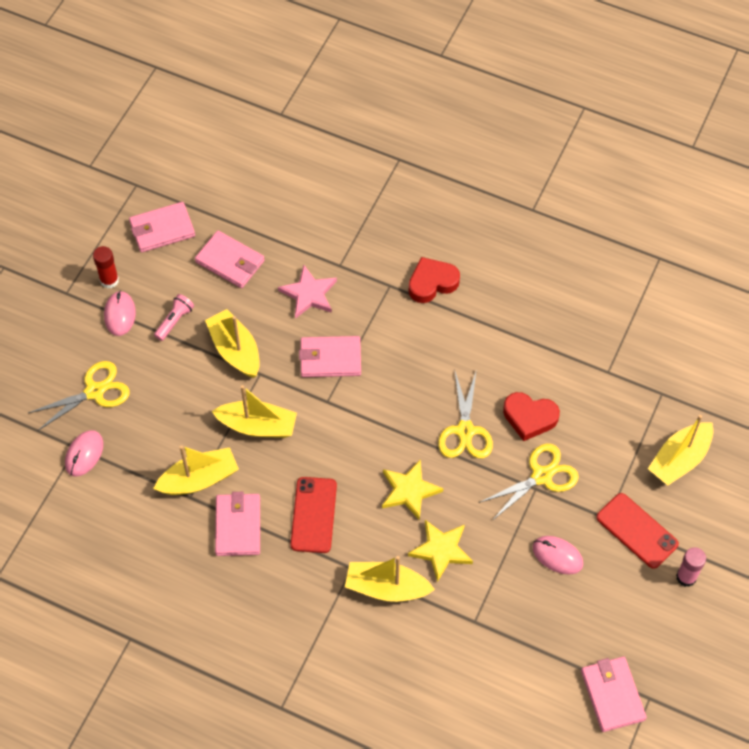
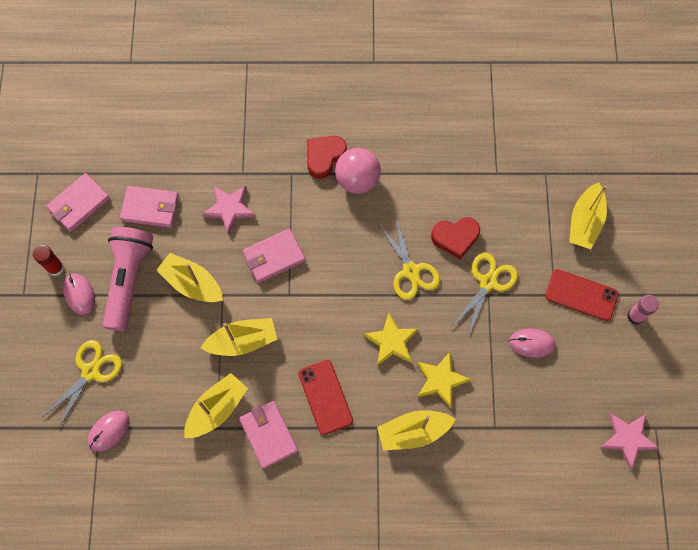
camera: 25 degrees left, 10 degrees up
pink mouse [65,430,103,477] -> pink mouse turned 45 degrees clockwise [88,411,129,451]
pink flashlight [154,294,194,341] -> pink flashlight [103,227,153,331], size x2.24
pink wallet [581,657,647,732] -> pink star [600,413,659,470]
none -> pink ball [335,148,381,194]

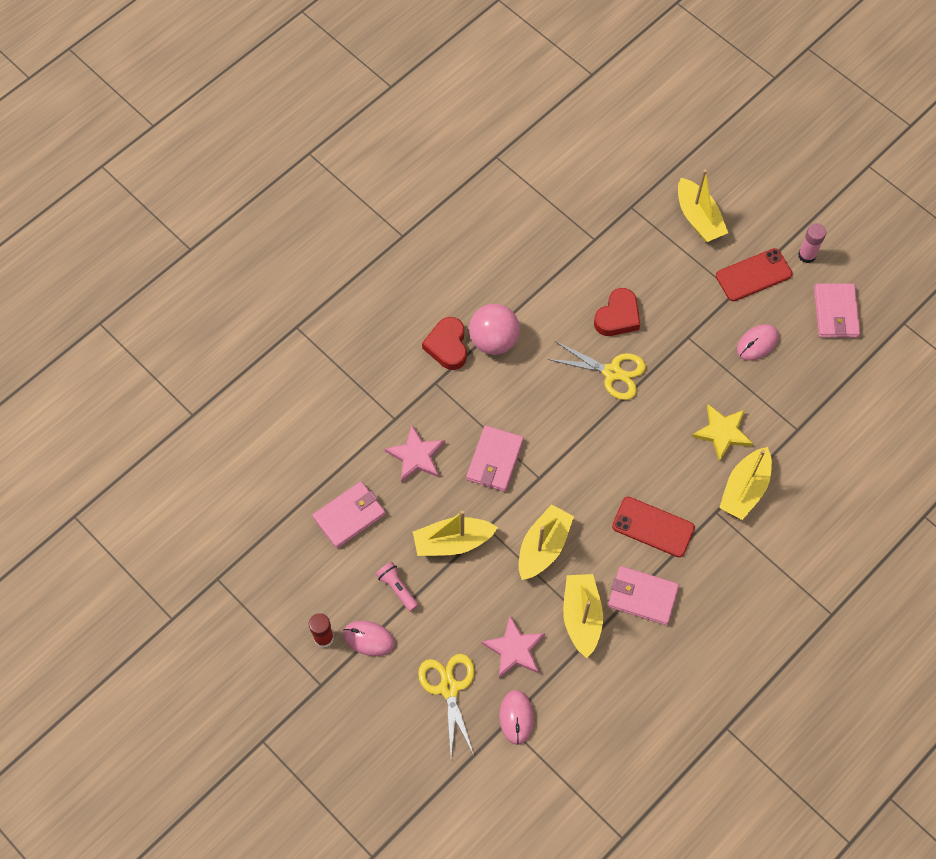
camera: 45 degrees left, 5 degrees down
pink wallet [46,173,110,232] -> pink wallet moved to [814,283,860,338]
pink flashlight [103,227,153,331] -> pink flashlight [376,562,418,612], size x0.45
yellow star [363,313,419,366] -> none
yellow scissors [452,253,518,335] -> none
pink star [600,413,659,470] -> pink star moved to [481,616,545,678]

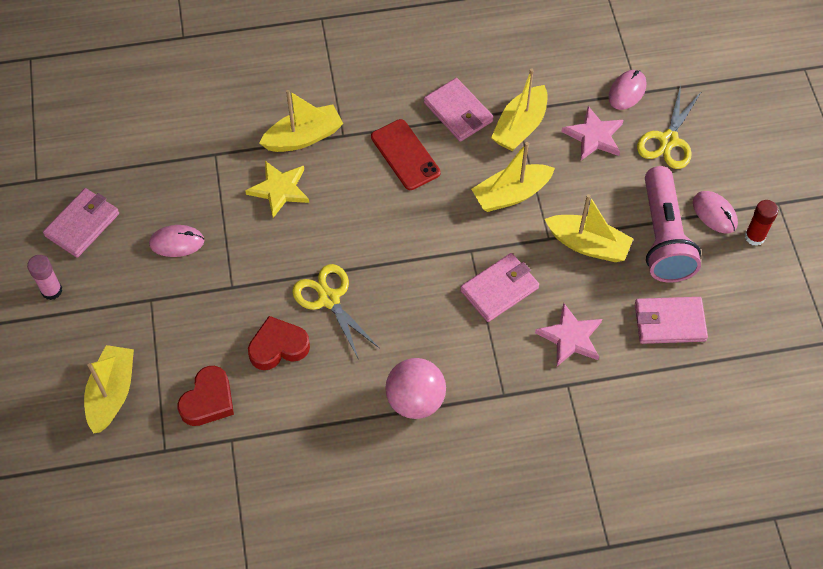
camera: 145 degrees left, 5 degrees down
pink flashlight [376,562,418,612] -> pink flashlight [645,166,701,283], size x2.24
red heart [422,317,467,370] -> red heart moved to [178,366,234,426]
red phone [716,248,793,301] -> none

